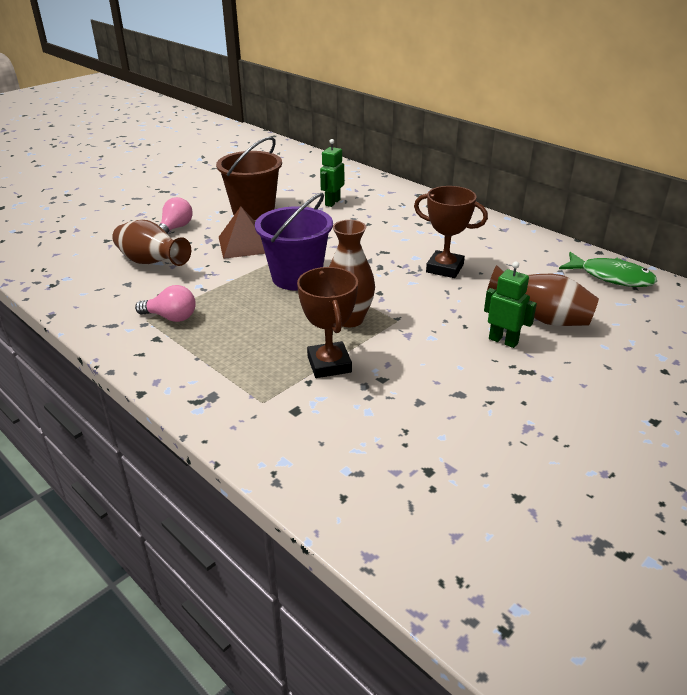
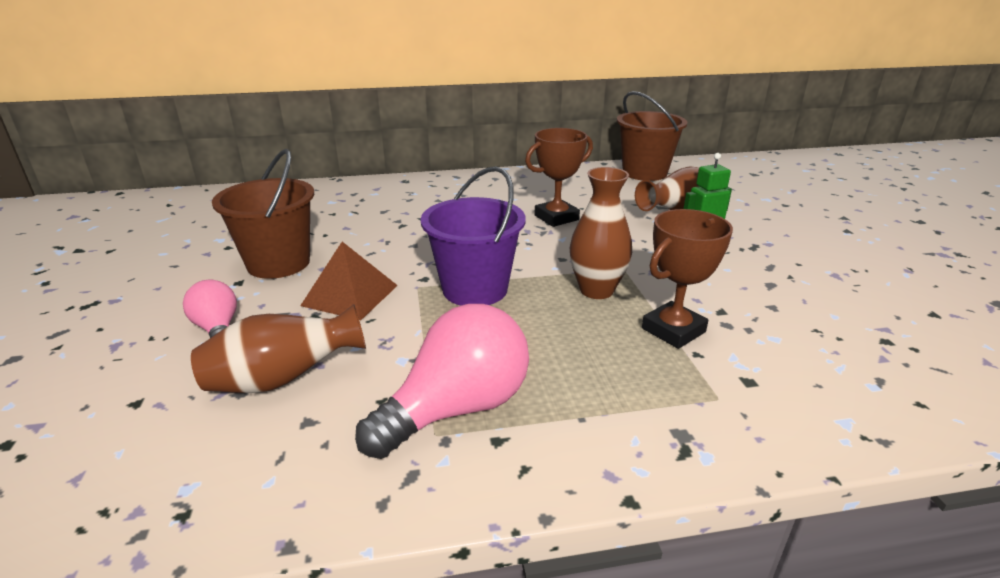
camera: 55 degrees left, 5 degrees down
pink light bulb [135,285,196,322] -> pink light bulb [355,304,529,459], size x1.81
brown trophy [297,267,358,378] -> brown trophy turned 60 degrees counterclockwise [642,209,733,349]
green robot [320,139,344,207] -> none
green fish [559,252,657,287] -> brown bucket [617,91,687,181]

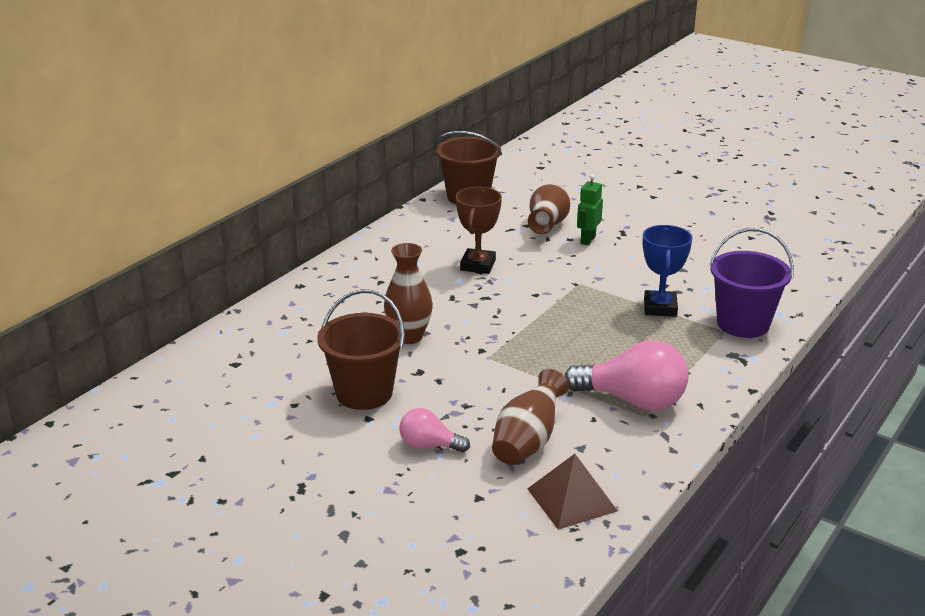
camera: 45 degrees left, 0 degrees up
brown pyramid [300,242,398,320] -> brown pyramid moved to [527,454,618,530]
pink light bulb [355,304,529,459] -> pink light bulb turned 105 degrees clockwise [565,340,688,411]
purple bucket [421,166,526,306] -> purple bucket moved to [709,228,794,338]
brown vase [570,167,632,299] -> brown vase moved to [384,243,433,344]
brown trophy [642,209,733,349] -> blue trophy [643,225,692,317]

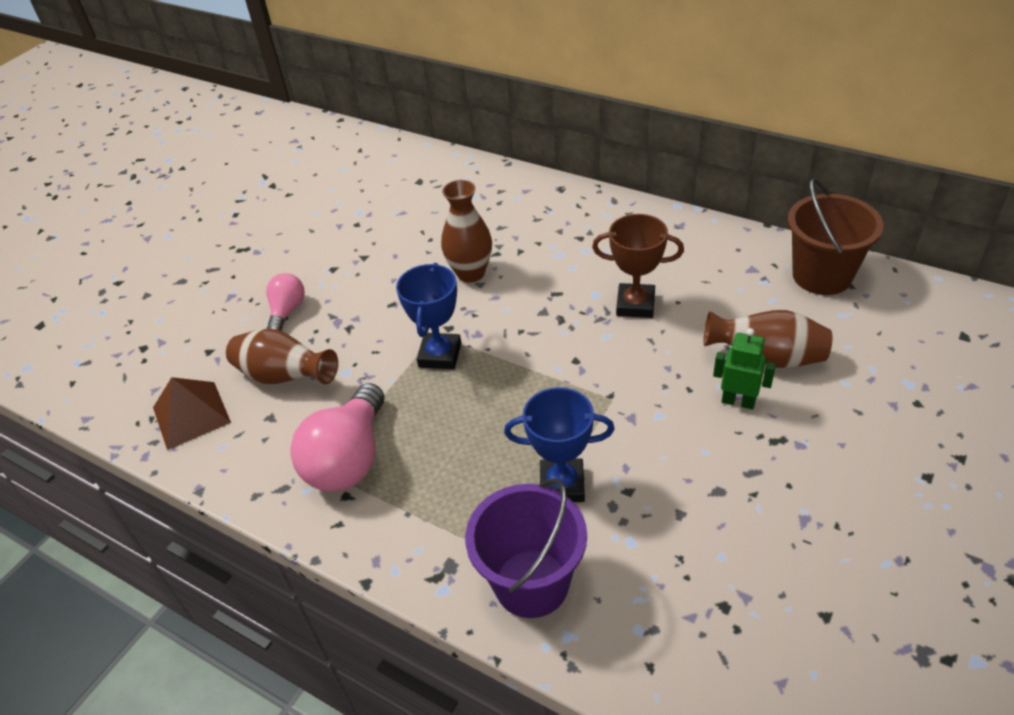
camera: 90 degrees right, 15 degrees up
brown bucket [317,289,405,410] -> none
none -> blue trophy [396,263,461,369]

